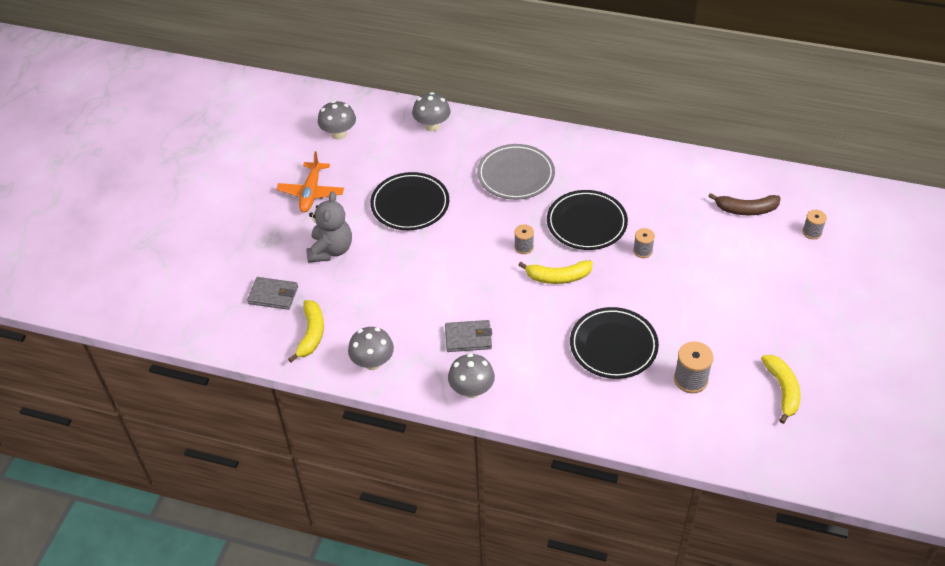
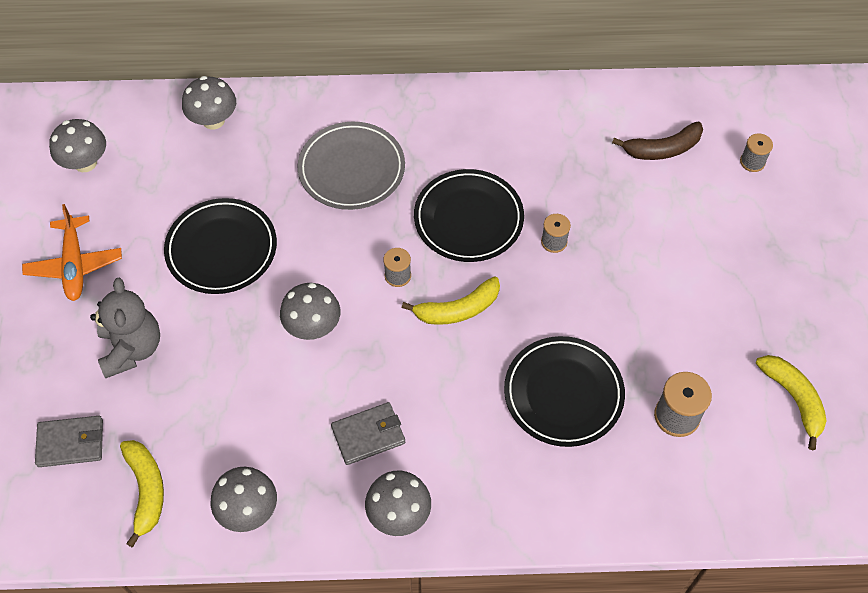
camera: 20 degrees left, 10 degrees up
none -> grey mushroom [280,283,340,340]

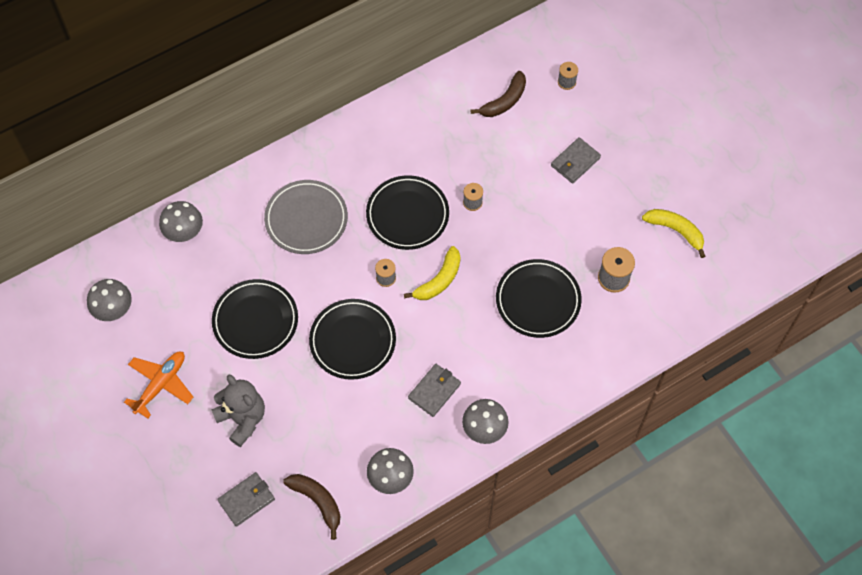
camera: 30 degrees left, 5 degrees up
orange plane [22,204,122,301] -> orange plane turned 105 degrees counterclockwise [124,352,193,419]
yellow banana [120,440,164,547] -> brown banana [283,474,341,540]
grey mushroom [280,283,340,340] -> black plate [309,299,396,380]
none -> grey wallet [551,137,601,184]

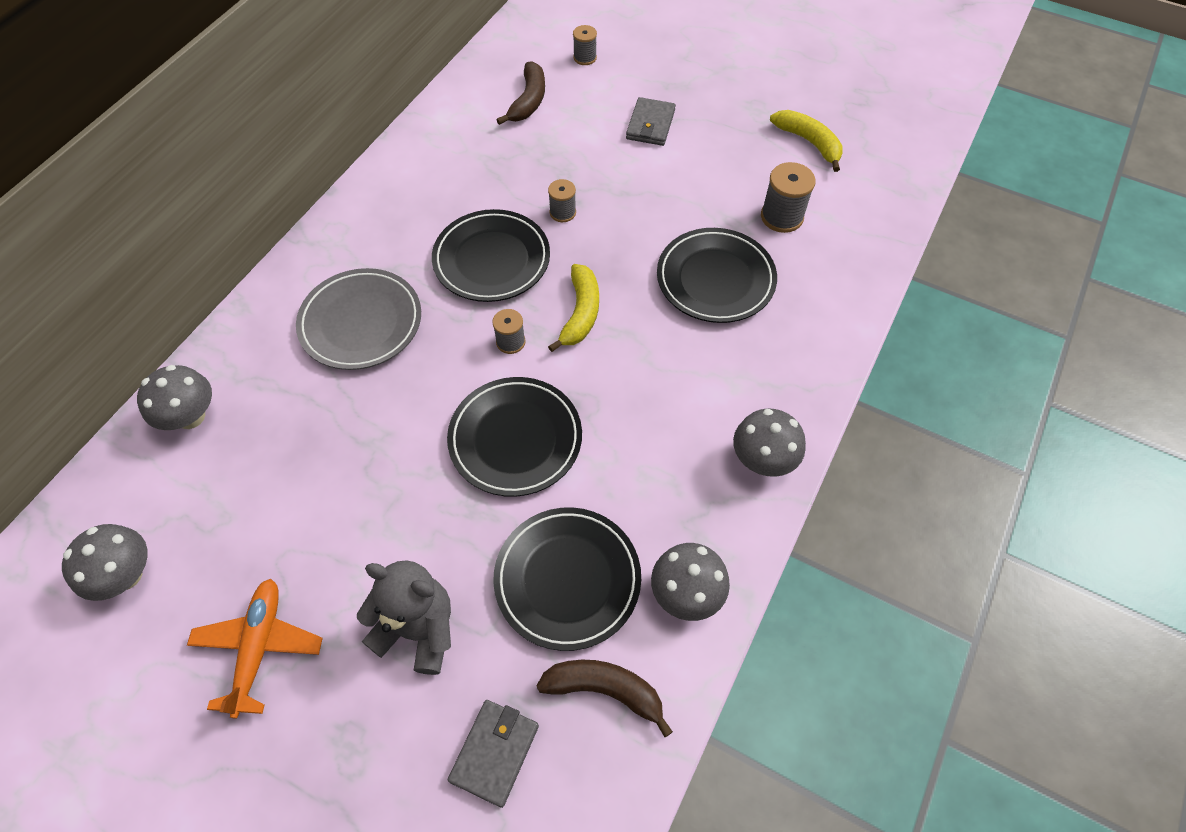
camera: 30 degrees left, 5 degrees down
black plate [212,279,298,359] -> black plate moved to [493,507,641,651]
grey wallet [408,364,461,417] -> none
yellow banana [642,209,705,258] -> yellow banana turned 45 degrees clockwise [770,110,842,172]

